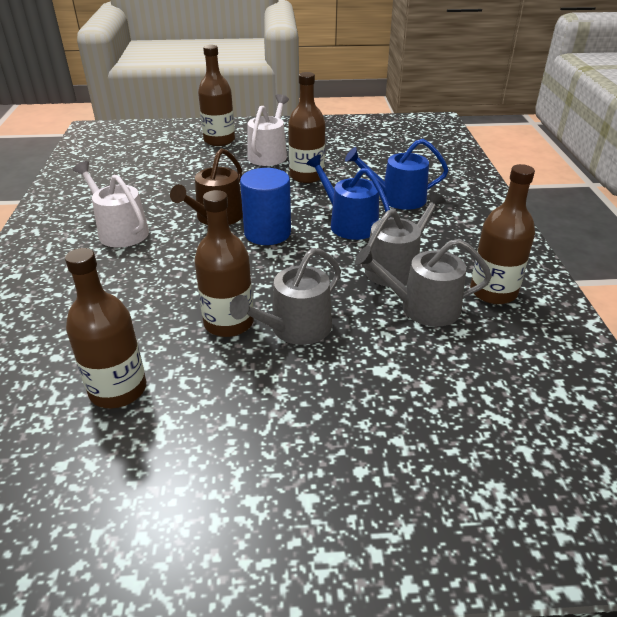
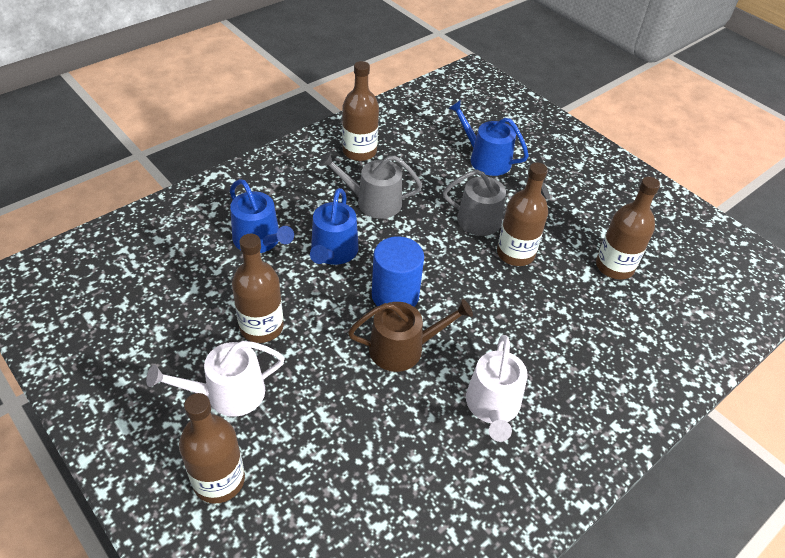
camera: 130 degrees left, 10 degrees up
grey watering can [355,239,492,327] -> none
none -> blue watering can [448,100,529,176]

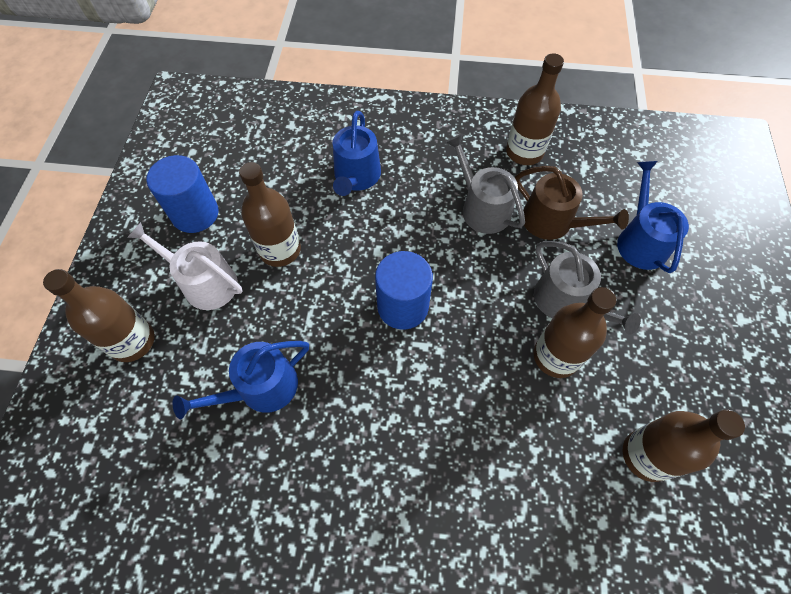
camera: 50 degrees right, 15 degrees up
blue watering can [310,188,359,265] -> blue watering can moved to [173,341,309,419]
brown watering can [348,299,473,372] -> brown watering can moved to [515,166,629,240]
white watering can [466,335,528,442] -> none
none -> blue cylinder [146,155,218,233]

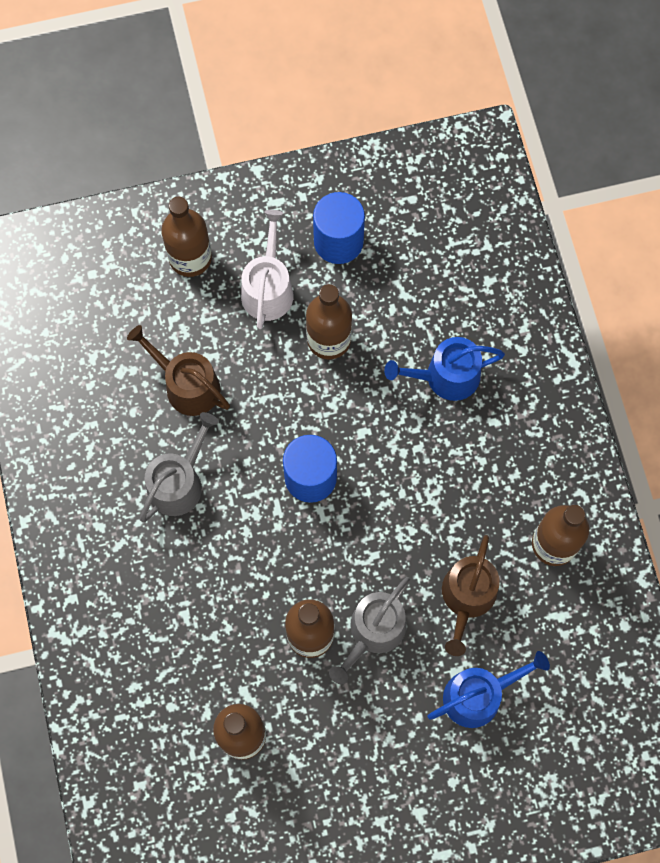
camera: 70 degrees right, 10 degrees up
blue watering can [173,341,309,419] -> brown watering can [127,325,230,416]
grey watering can [446,134,525,234] -> grey watering can moved to [140,412,219,522]

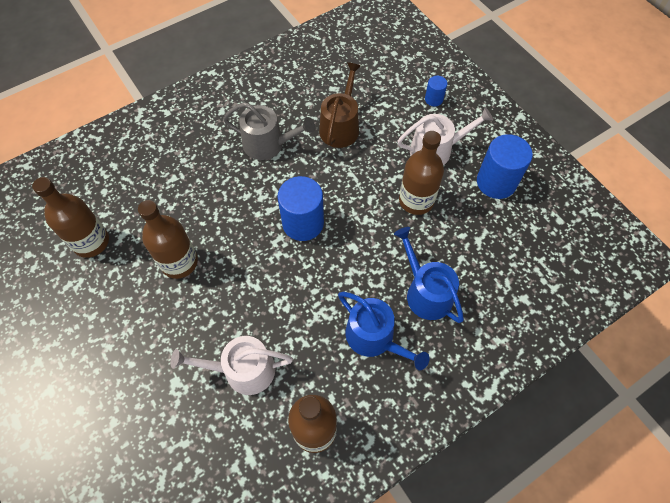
camera: 70 degrees right, 10 degrees down
brown bottle [161,197,212,277] -> blue cylinder [425,76,447,107]
grey watering can [329,577,410,684] -> none
blue watering can [428,651,550,728] -> blue watering can moved to [338,292,430,370]
brown watering can [442,535,500,656] -> white watering can [170,336,293,395]

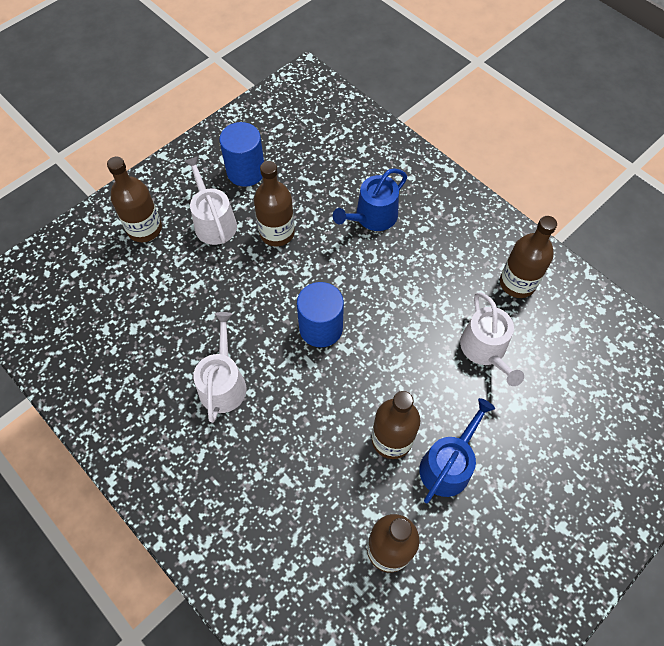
camera: 100 degrees left, 0 degrees up
grey watering can [223,102,315,160] -> white watering can [193,312,246,423]
brown watering can [319,62,361,148] -> none
blue watering can [338,292,430,370] -> blue watering can moved to [419,398,495,503]
blue cylinder [425,76,447,107] -> brown bottle [107,157,162,242]

